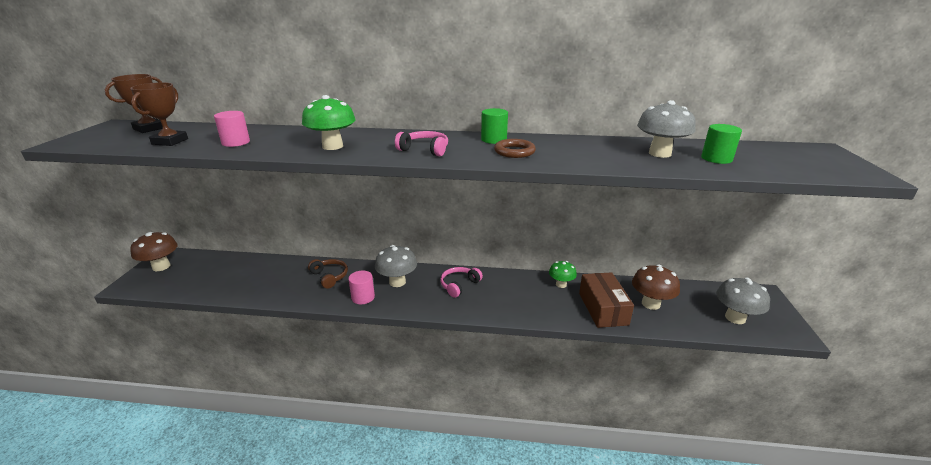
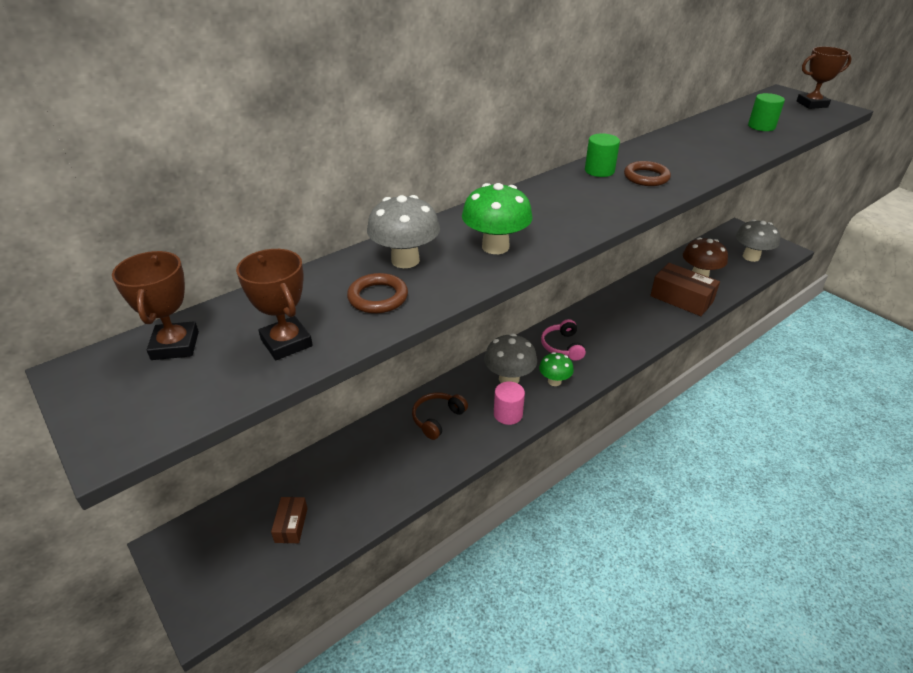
camera: 45 degrees left, 10 degrees up
brown mushroom [130,232,178,271] -> none
pink cylinder [214,111,250,147] -> brown ring [347,273,408,314]
brown headphones [308,259,348,289] -> brown headphones turned 60 degrees counterclockwise [412,393,468,440]
pink headphones [395,131,448,156] -> none
green mushroom [549,261,577,288] -> green mushroom moved to [539,352,574,386]
grey mushroom [637,100,696,158] -> grey mushroom moved to [367,195,440,268]
none -> brown box [271,497,308,543]
none -> brown trophy [797,46,852,109]

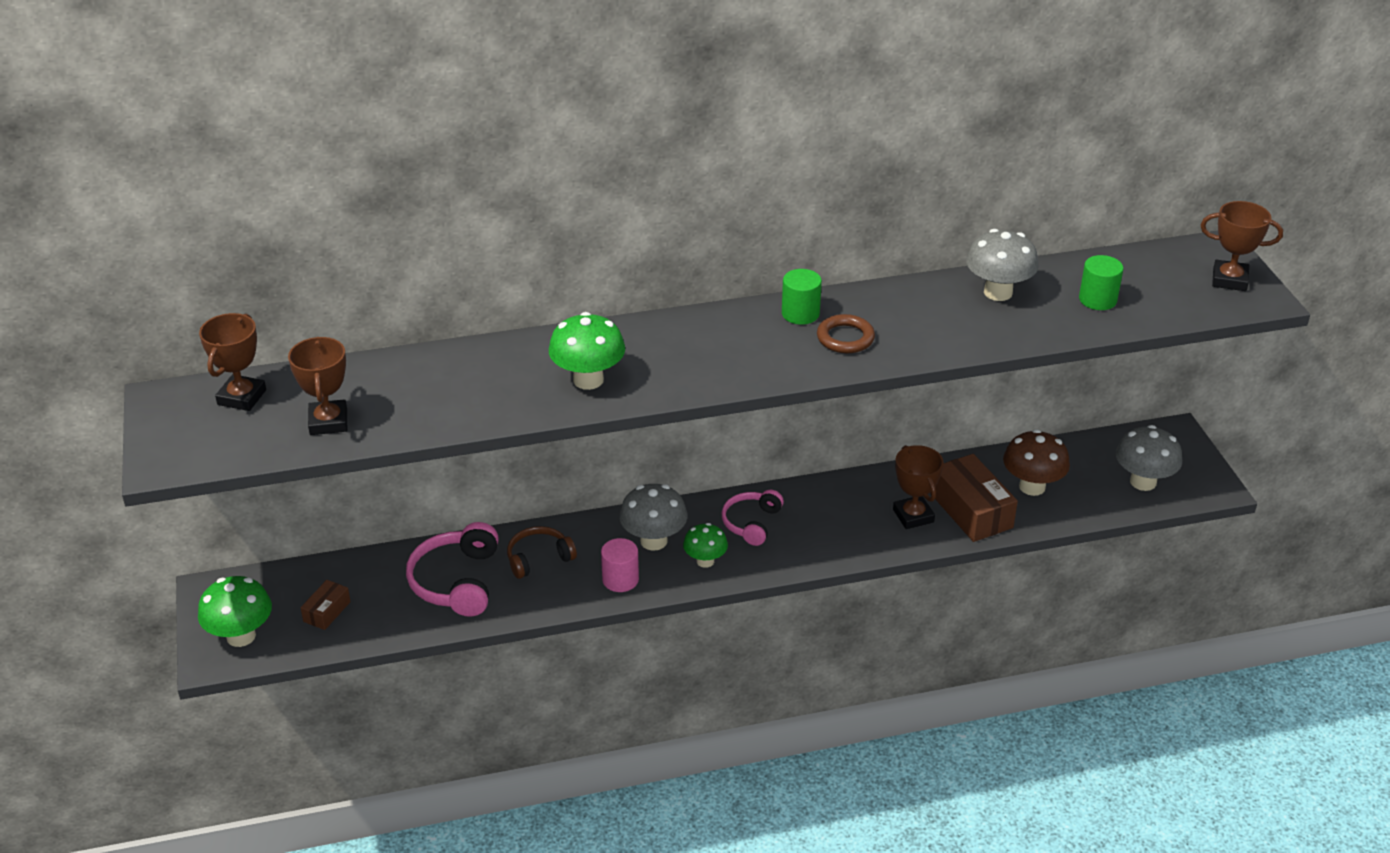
camera: 25 degrees right, 0 degrees up
brown ring [347,273,408,314] -> none
grey mushroom [367,195,440,268] -> grey mushroom moved to [966,229,1039,301]
none -> green mushroom [198,576,272,647]
none -> pink headphones [406,522,499,617]
none -> brown trophy [893,445,944,529]

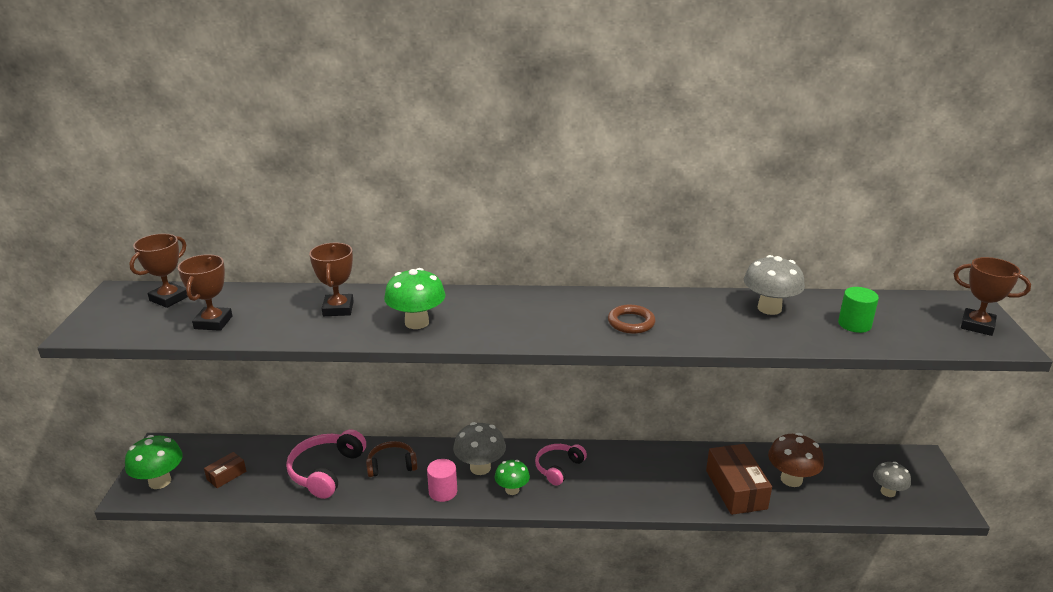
camera: 15 degrees right, 10 degrees down
green cylinder [782,269,822,325] -> none
brown trophy [893,445,944,529] -> brown trophy moved to [309,243,354,316]
grey mushroom [1115,425,1182,491] -> grey mushroom [873,462,911,497], size x0.65

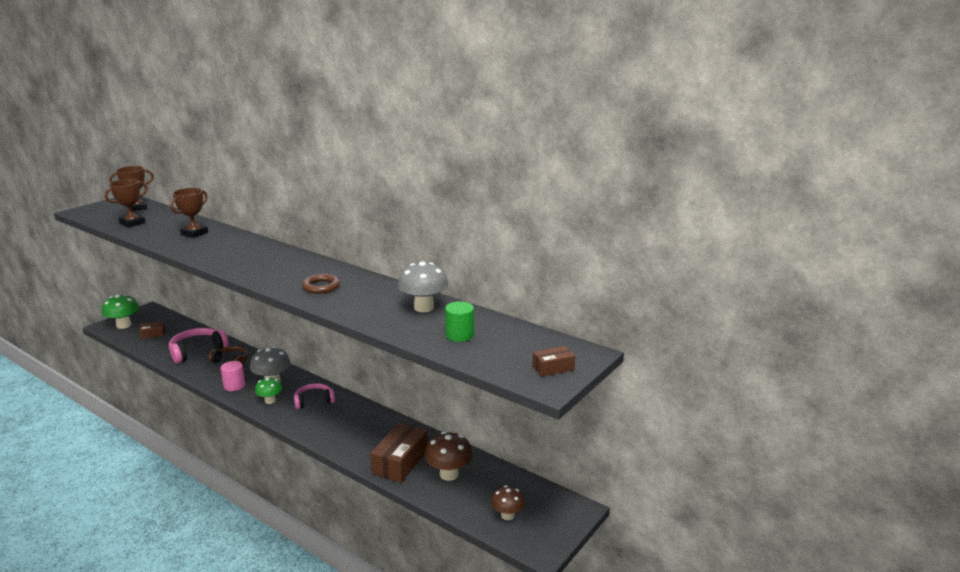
camera: 35 degrees right, 5 degrees down
green mushroom [384,268,446,329] -> none
grey mushroom [873,462,911,497] -> brown mushroom [491,485,525,520]
brown trophy [954,257,1031,336] -> brown box [533,346,575,377]

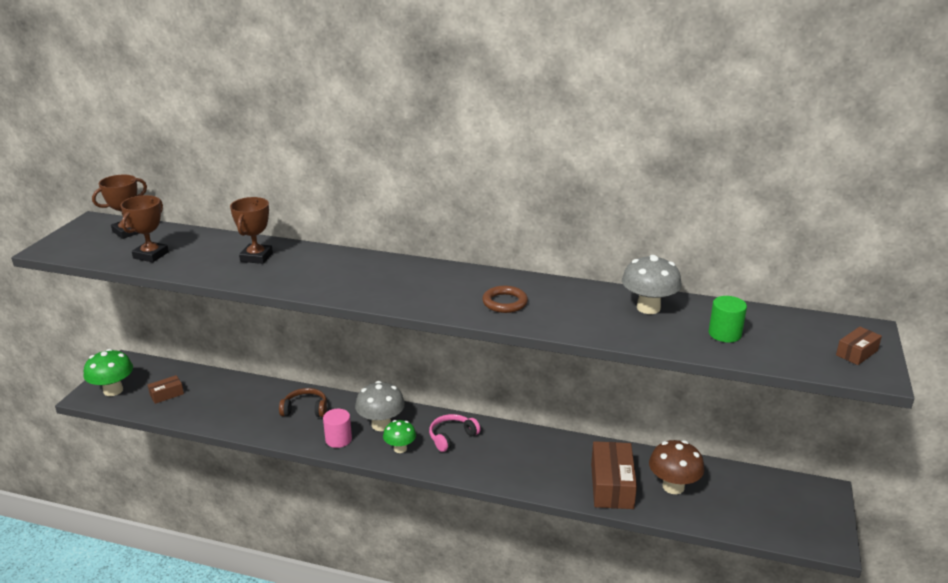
camera: 20 degrees left, 5 degrees up
pink headphones [169,328,229,364] -> none
brown mushroom [491,485,525,520] -> none

